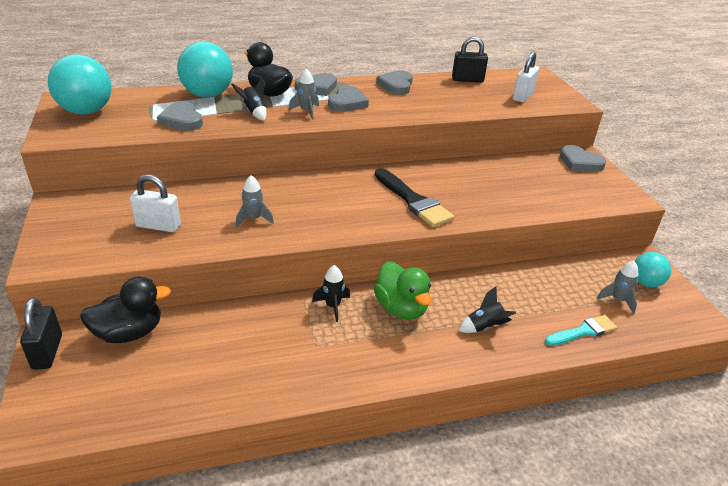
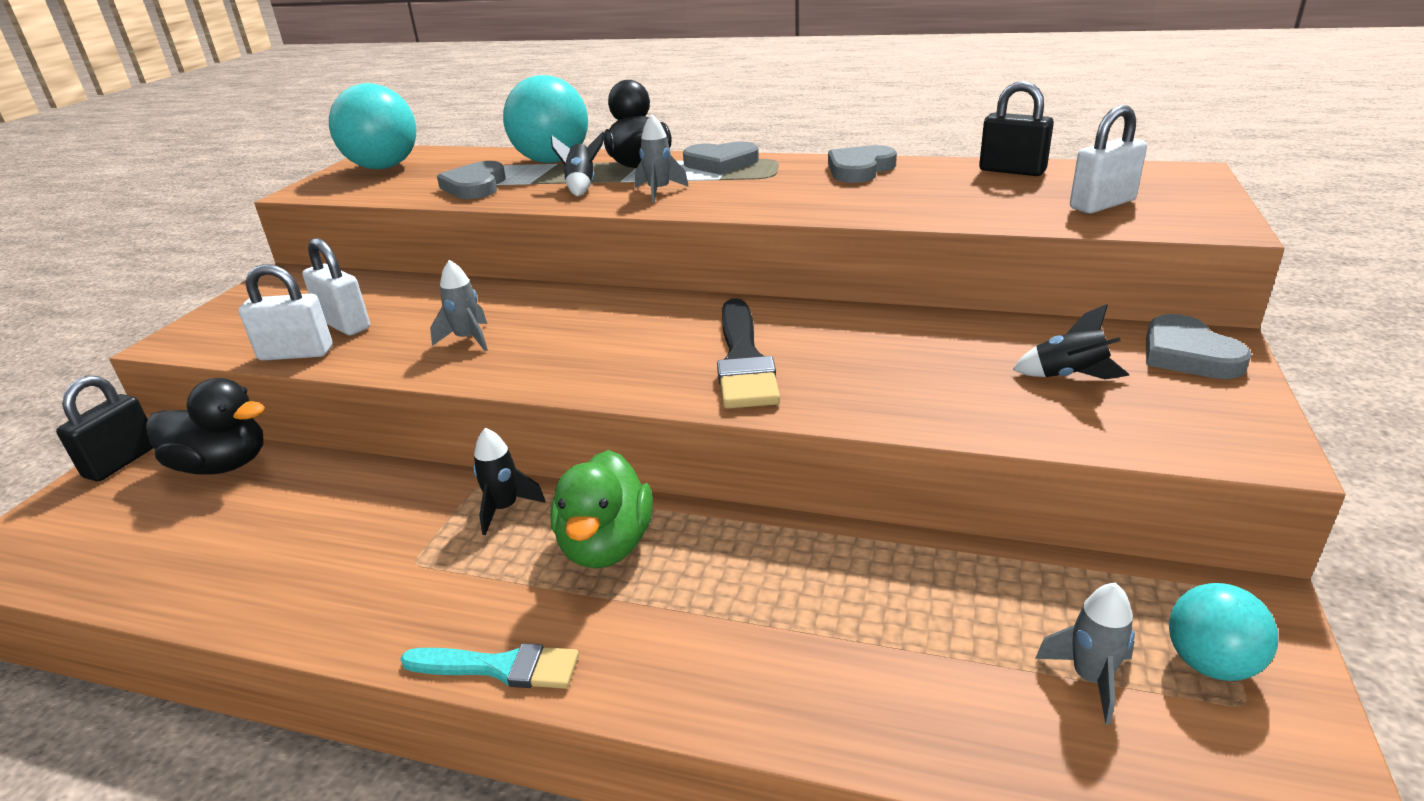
camera: 35 degrees right, 5 degrees down
grey heart [328,86,369,112] -> none
black rocket [459,286,516,333] -> black rocket moved to [1013,304,1130,379]
turquoise brush [545,315,617,346] -> turquoise brush moved to [400,643,579,689]
none -> white padlock [239,264,333,361]

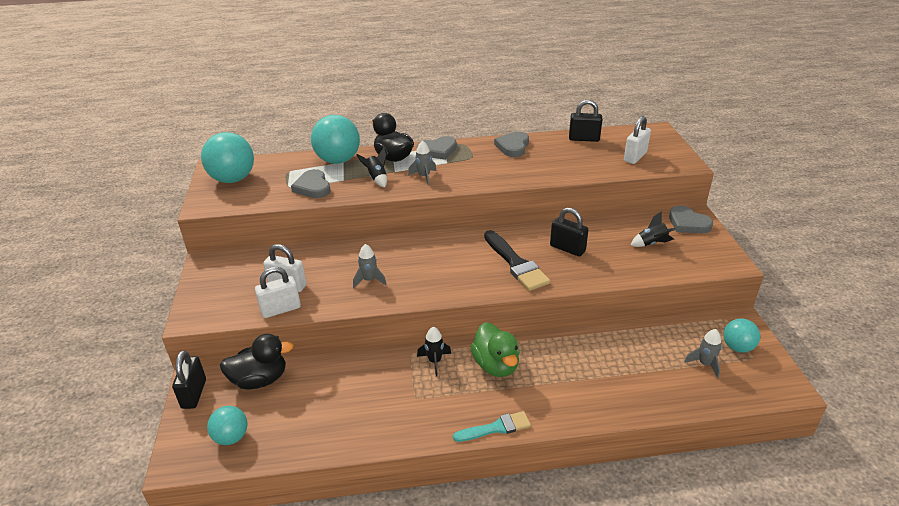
camera: 25 degrees left, 5 degrees up
none -> turquoise ball [207,406,248,445]
none -> black padlock [550,207,589,256]

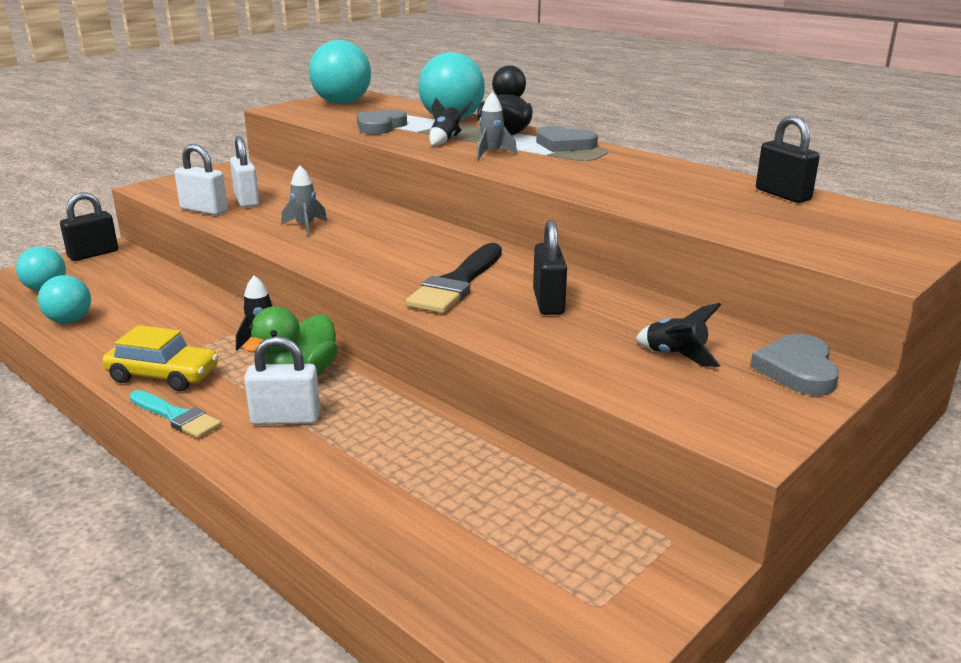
camera: 50 degrees right, 10 degrees down
black duck [220,334,294,389] -> none
grey heart [494,132,529,157] -> none
white padlock [624,116,651,164] -> white padlock moved to [244,336,320,425]
grey rocket [684,329,722,379] -> none
turquoise ball [723,318,760,353] -> turquoise ball moved to [38,275,91,324]
none -> yellow car [102,325,219,391]

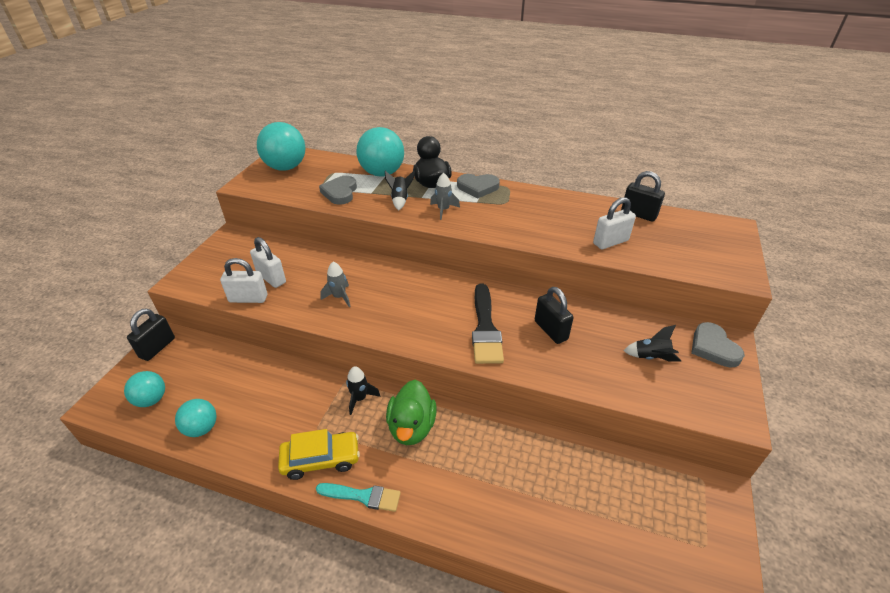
camera: 25 degrees left, 15 degrees up
white padlock [244,336,320,425] -> white padlock moved to [593,197,636,249]

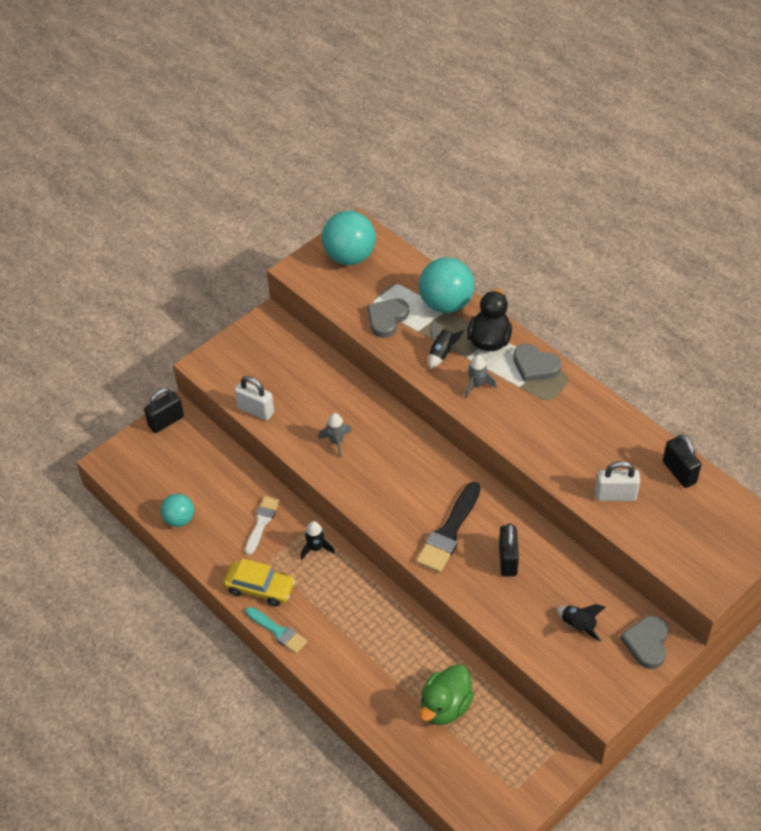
camera: 30 degrees right, 10 degrees up
turquoise ball [124,371,165,407] -> none
white padlock [250,237,286,288] -> none
green duck [386,380,437,445] -> green duck moved to [420,664,474,725]
none -> white brush [245,496,280,555]

